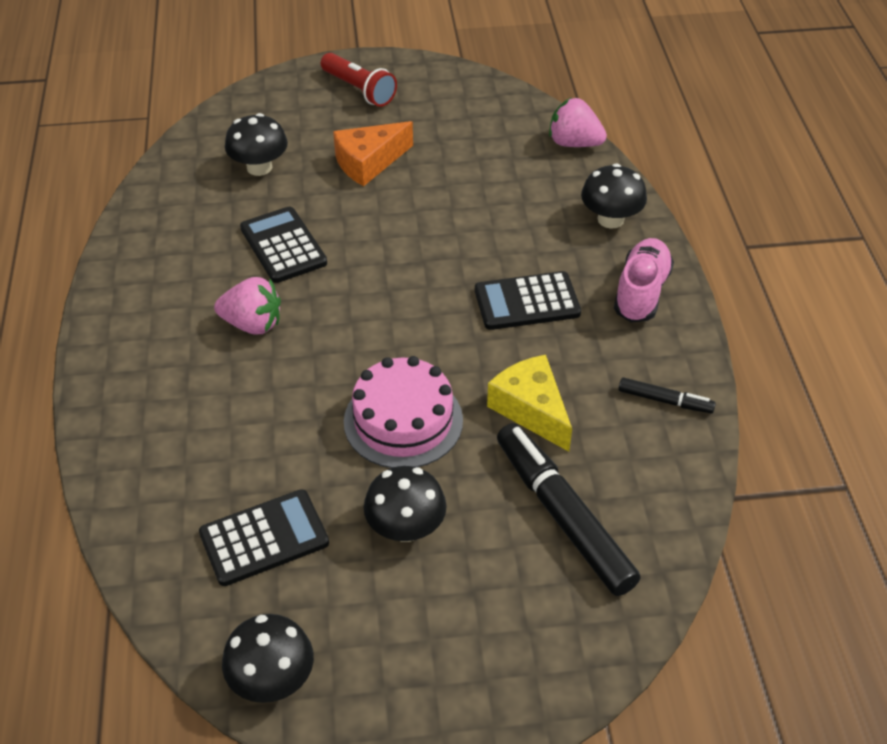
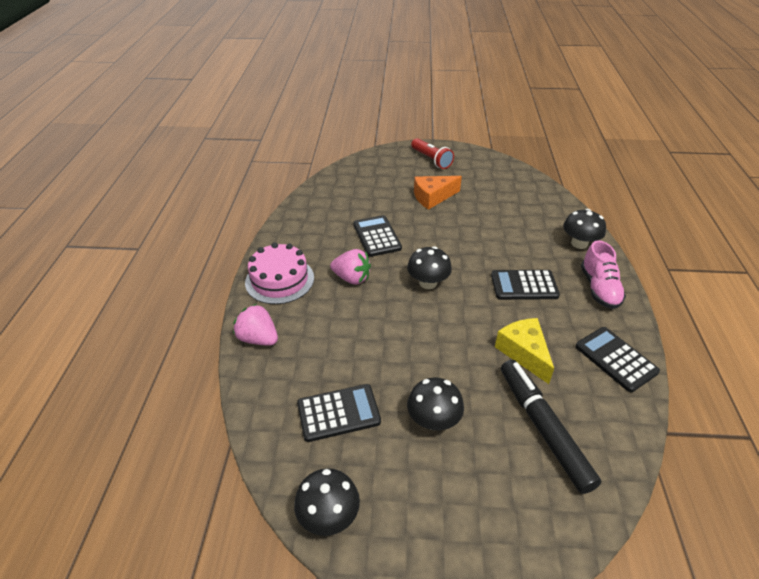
camera: 10 degrees right, 5 degrees down
black mushroom [225,113,288,176] -> black mushroom moved to [407,246,452,289]
pink cake [344,356,463,468] -> pink cake moved to [245,243,314,304]
pink strawberry [549,97,607,147] -> pink strawberry moved to [233,304,278,346]
pink shoe [614,238,674,323] -> pink shoe turned 150 degrees clockwise [581,240,626,309]
black marker [618,377,716,413] -> black calculator [576,327,660,392]

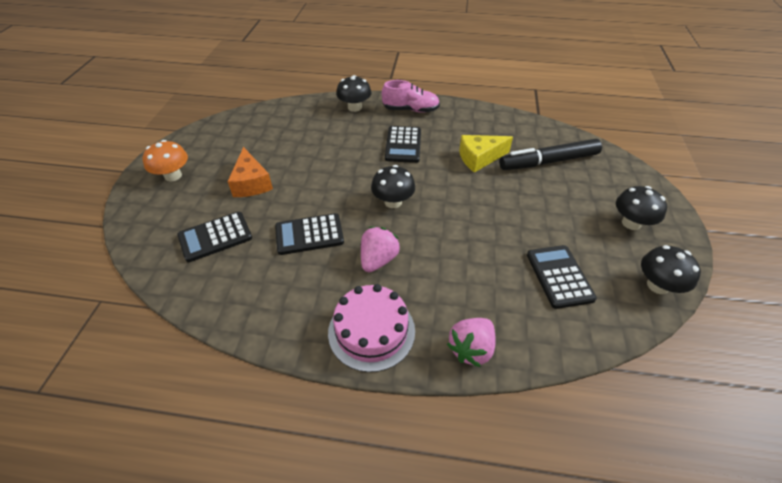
camera: 85 degrees left, 5 degrees up
black mushroom [407,378,464,430] -> black mushroom moved to [616,186,667,230]
red flashlight [411,138,454,169] -> orange mushroom [143,140,188,182]
black calculator [576,327,660,392] -> black calculator moved to [177,212,252,262]

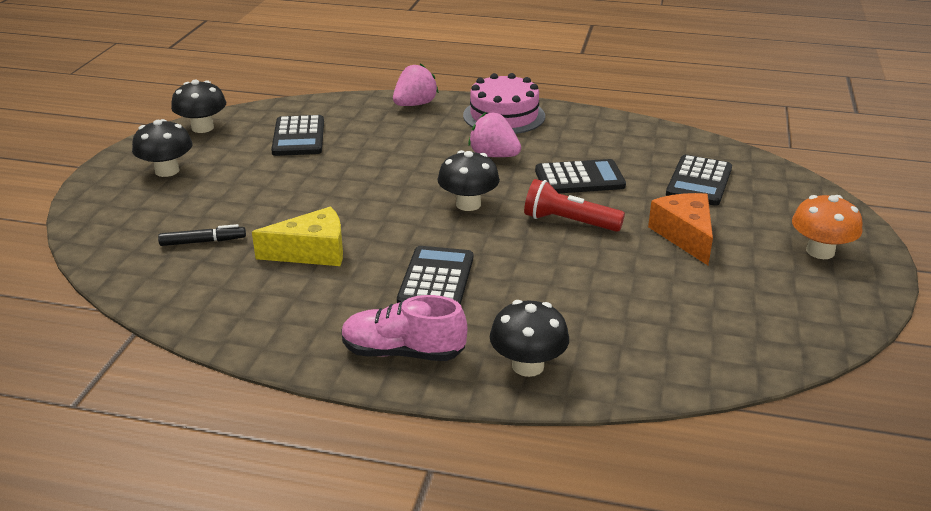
camera: 175 degrees left, 15 degrees down
black calculator [177,212,252,262] -> black calculator turned 135 degrees clockwise [666,155,732,206]
pink strawberry [361,227,400,272] -> pink strawberry turned 90 degrees clockwise [468,112,521,157]
black marker [499,139,602,170] -> black marker [158,224,246,246], size x0.48
none -> red flashlight [524,179,625,232]

